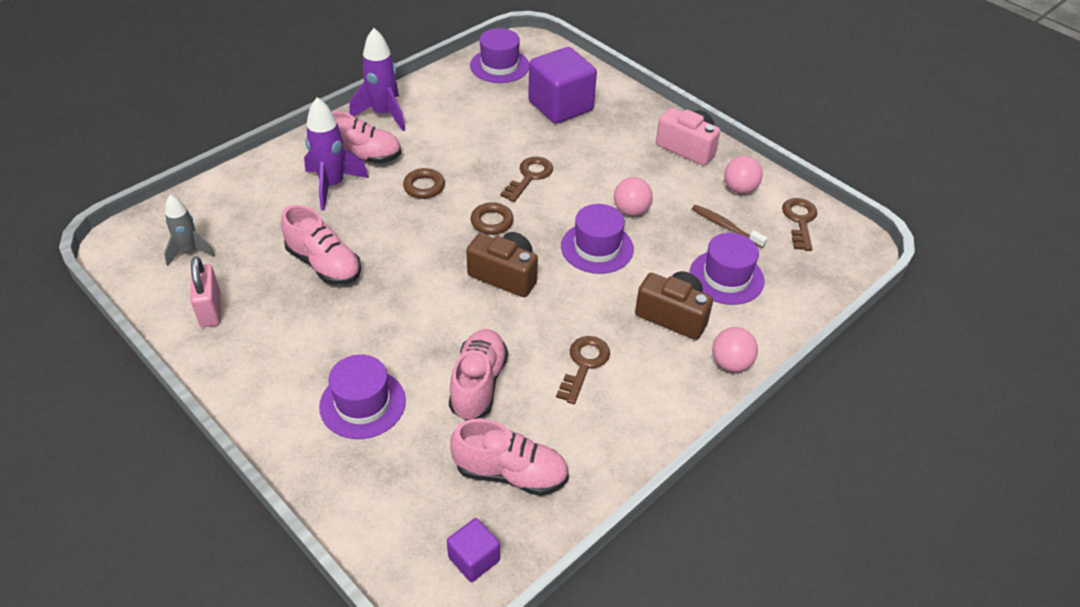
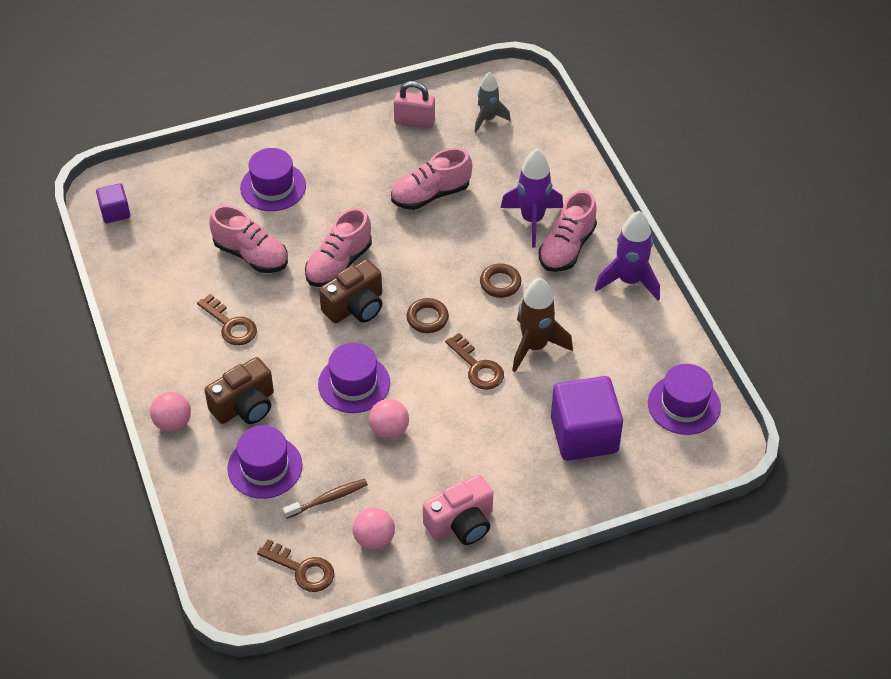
camera: 115 degrees right, 5 degrees up
pink shoe [450,419,569,496] -> pink shoe moved to [305,208,372,287]
none -> brown rocket [512,278,573,372]

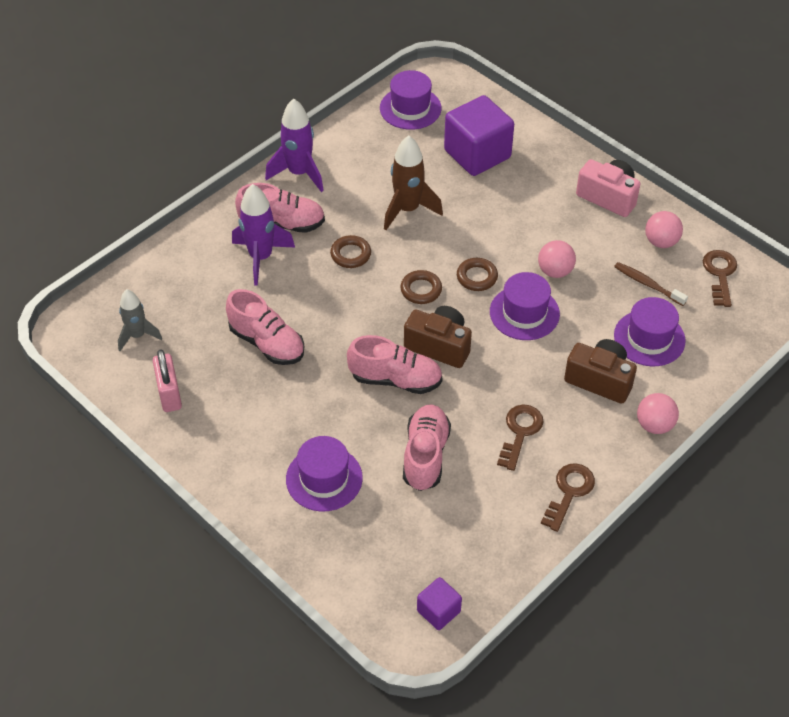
camera: 115 degrees left, 0 degrees up
brown key [445,333,504,390] -> brown key moved to [541,463,595,532]
none -> brown ring [457,258,498,291]

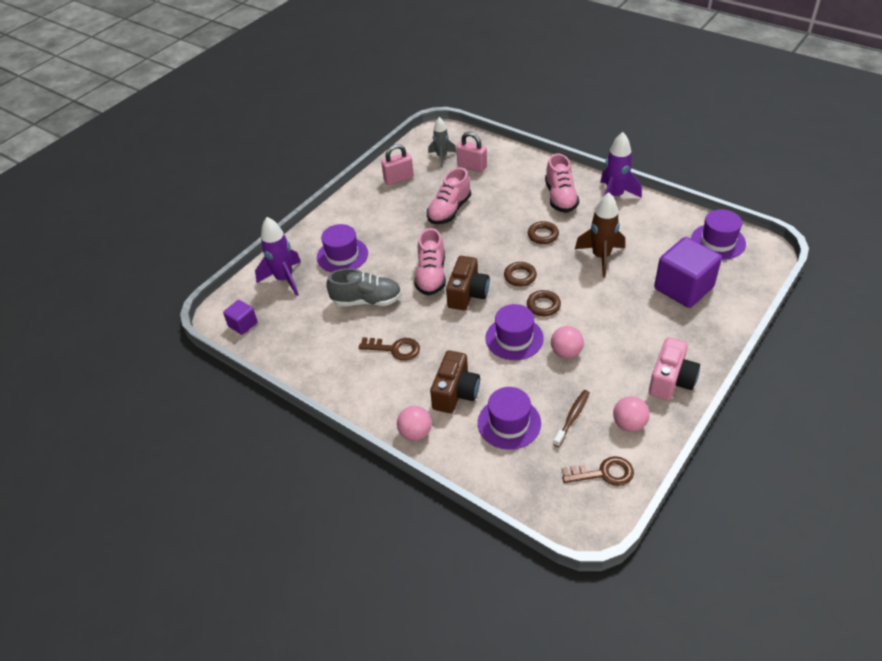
camera: 85 degrees right, 5 degrees down
purple rocket [232,184,295,286] -> purple rocket moved to [255,217,301,296]
pink shoe [403,404,451,491] -> grey shoe [326,268,402,306]
brown key [541,463,595,532] -> none
none -> pink padlock [456,132,487,172]

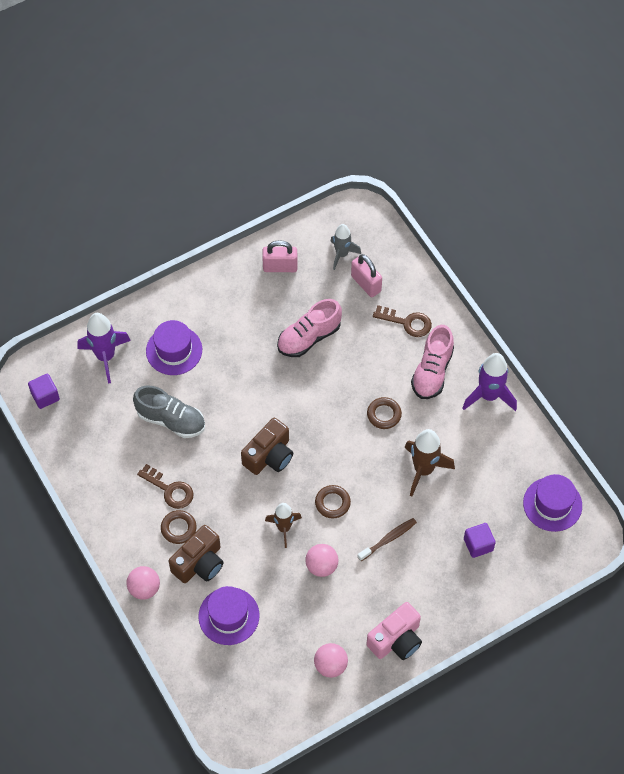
camera: 20 degrees right, 15 degrees up
pink shoe [414,228,446,295] -> none
purple hat [485,304,544,360] -> brown rocket [265,503,302,548]
brown ring [504,262,537,286] -> brown ring moved to [161,510,197,544]
brown toothbrush [553,390,590,447] -> brown toothbrush moved to [357,518,417,561]
brown key [562,456,634,486] -> brown key moved to [373,305,432,337]
purple cube [654,237,722,308] -> purple cube [464,523,496,558], size x0.50

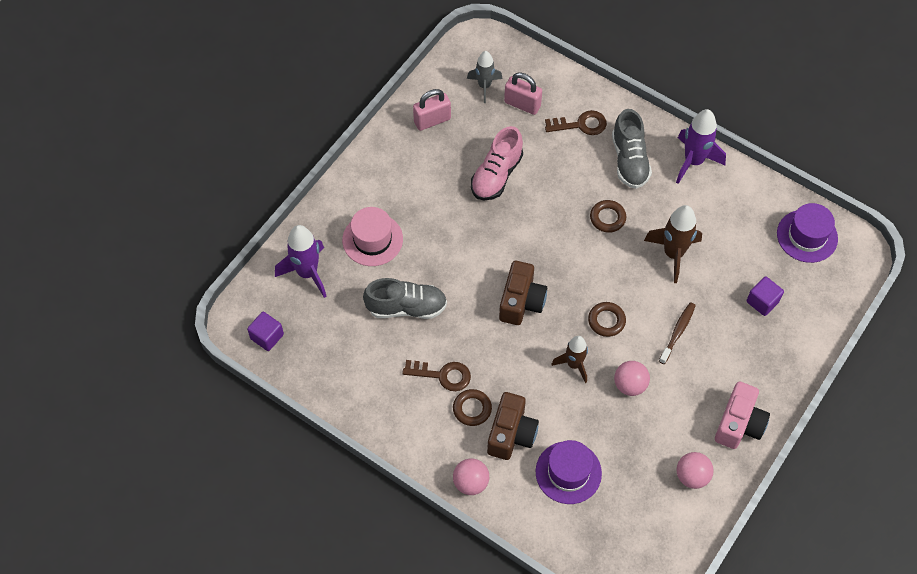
camera: 25 degrees left, 0 degrees up
purple hat [146,320,202,375] -> pink hat [342,207,403,266]
pink shoe [411,325,454,399] -> grey shoe [612,109,652,189]

